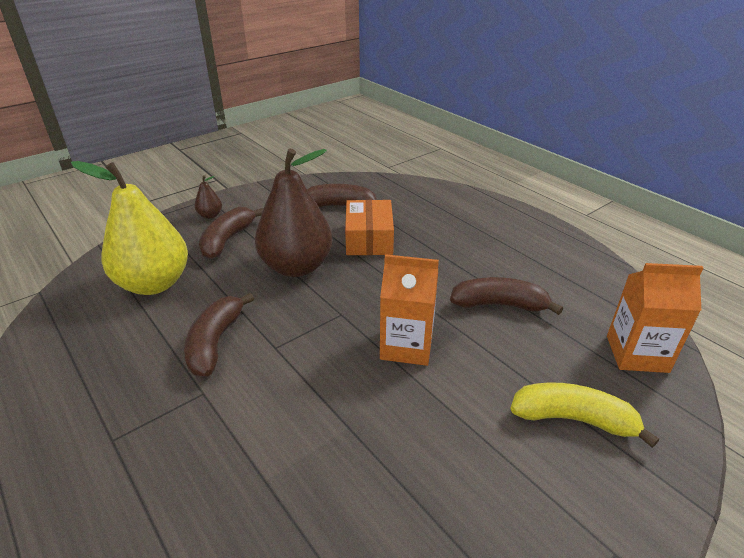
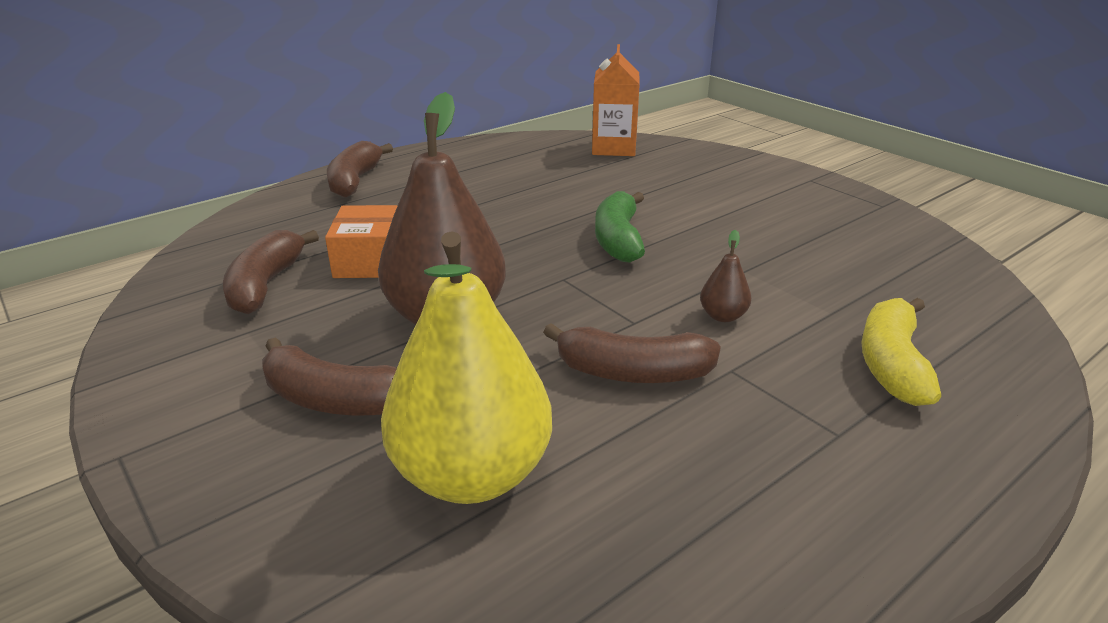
camera: 90 degrees left, 5 degrees down
brown pear [195,175,222,219] -> brown pear moved to [700,230,752,322]
orange carton [380,254,439,366] -> green banana [595,191,645,263]
brown banana [450,277,563,315] -> brown banana moved to [327,141,393,197]
yellow banana [510,383,659,448] -> yellow banana moved to [861,298,941,406]

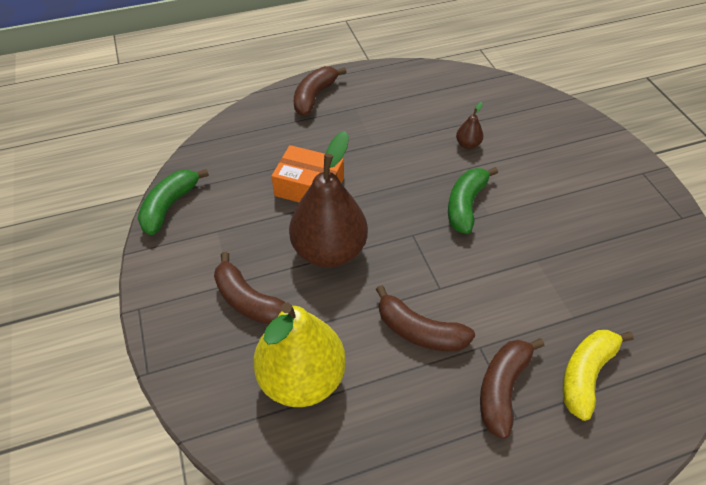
camera: 20 degrees right, 20 degrees up
brown banana [223,230,319,314] -> brown banana moved to [480,338,544,439]
orange carton [592,44,640,156] -> none
brown pear [700,230,752,322] -> brown pear moved to [456,102,483,149]
none -> green banana [138,169,209,235]

